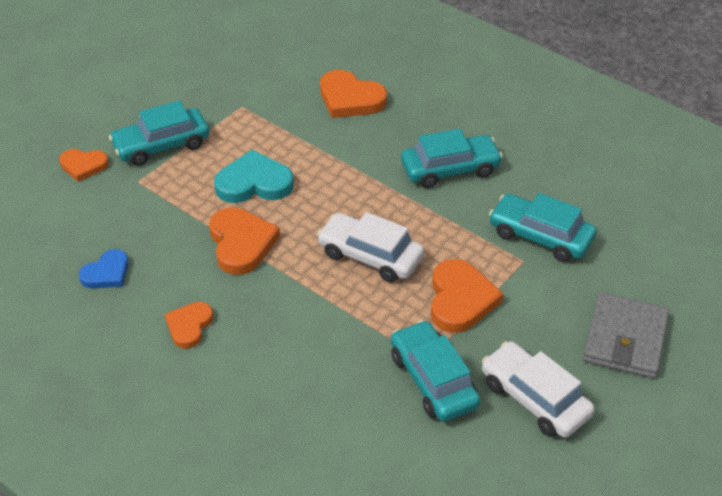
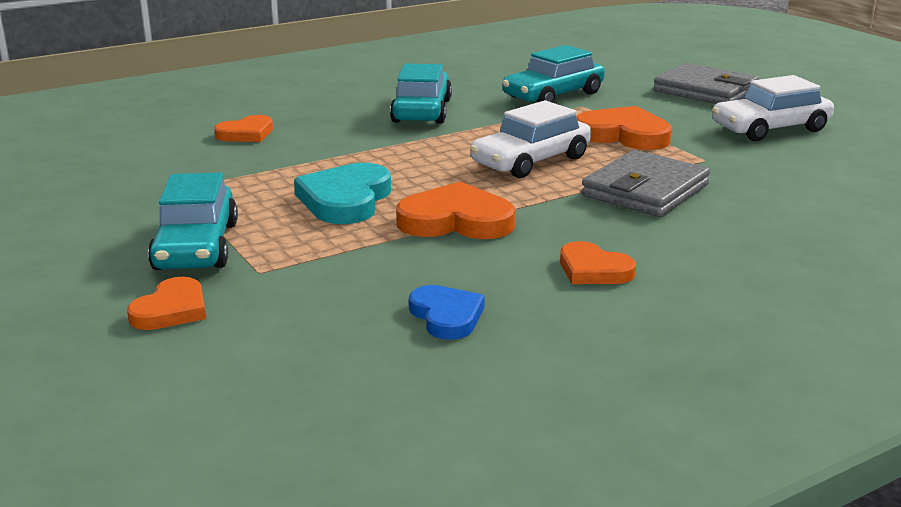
camera: 70 degrees left, 20 degrees down
orange heart [320,70,387,118] -> orange heart [214,115,273,142], size x0.63
turquoise car [391,320,480,422] -> none
none -> grey wallet [581,150,710,217]

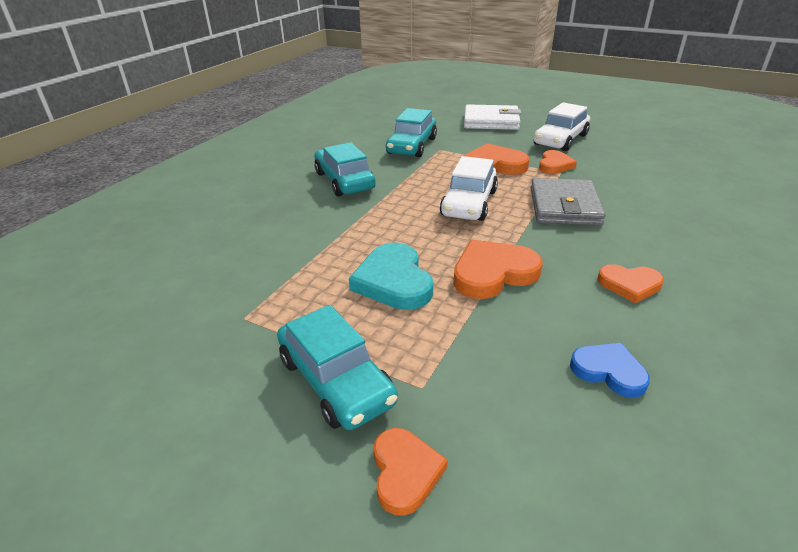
camera: 30 degrees left, 10 degrees up
orange heart [214,115,273,142] -> orange heart moved to [539,150,577,174]
grey wallet [654,63,759,104] -> white wallet [464,104,521,130]

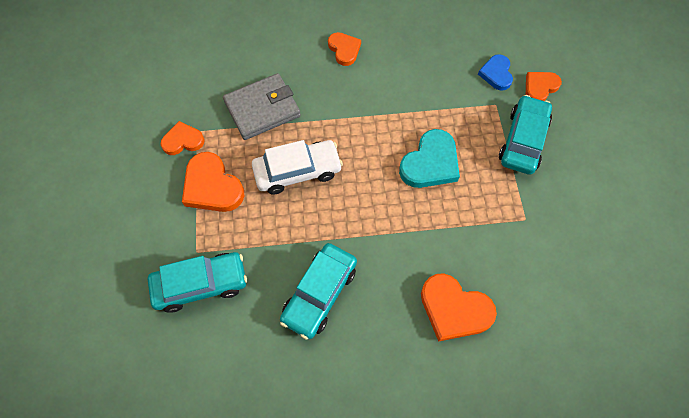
camera: 125 degrees left, 30 degrees up
orange heart [453,240,543,299] -> orange heart moved to [421,273,497,342]
white wallet [464,104,521,130] -> none
white car [534,102,590,151] -> none
blue heart [570,343,650,398] -> blue heart moved to [478,54,513,91]

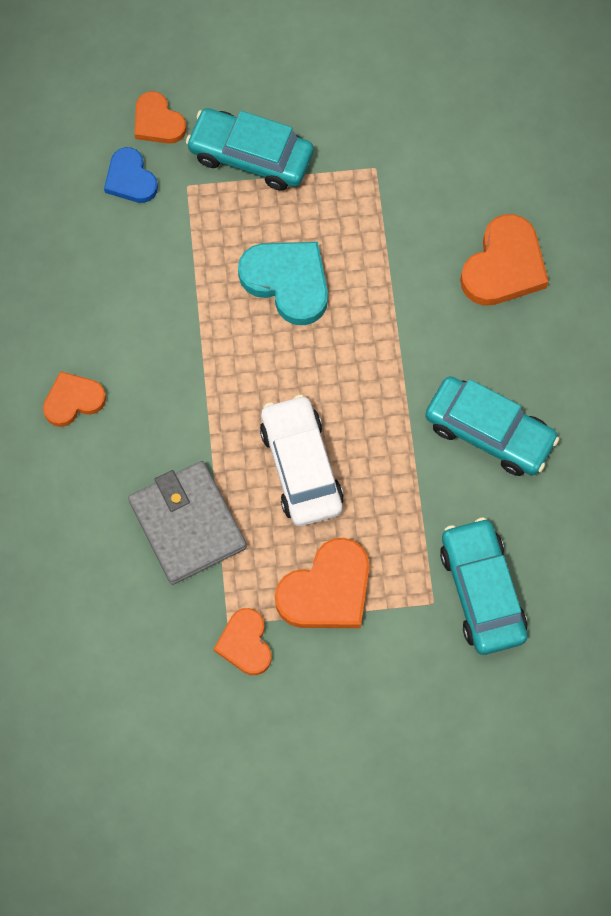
camera: 90 degrees left, 5 degrees up
blue heart [478,54,513,91] -> blue heart turned 60 degrees clockwise [104,147,158,203]

